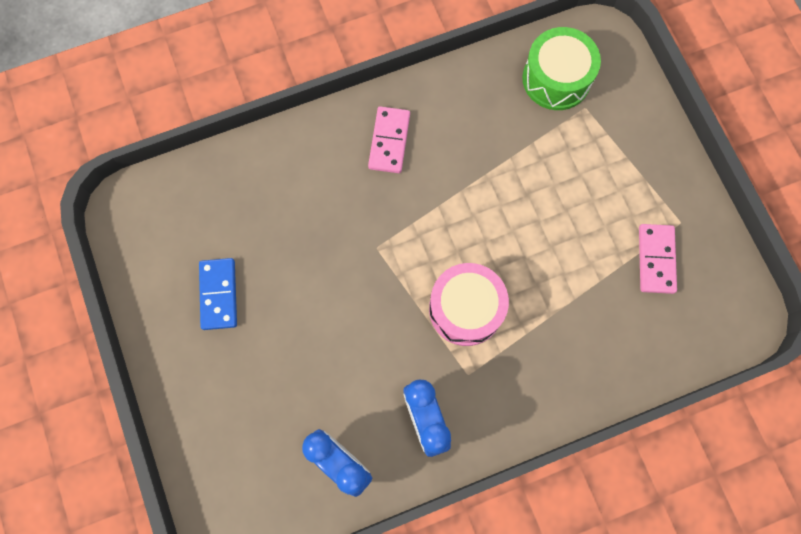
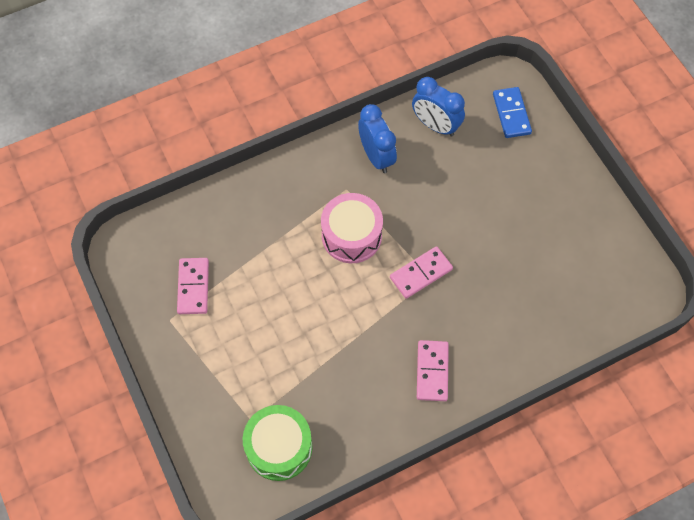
camera: 175 degrees right, 10 degrees down
blue domino [199,258,237,330] -> blue domino moved to [493,87,532,138]
none -> pink domino [390,246,453,299]

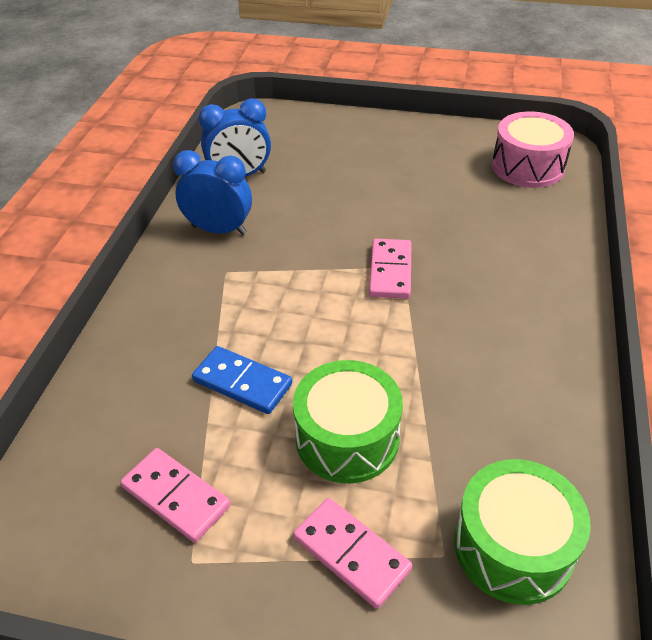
camera: 50 degrees left, 20 degrees down
pink drum [321,193,383,263] -> pink drum moved to [492,111,574,188]
pink domino [417,340,449,401] -> pink domino moved to [293,498,412,609]
blue domino [493,87,532,138] -> blue domino moved to [192,346,292,414]
none -> green drum [293,360,403,483]

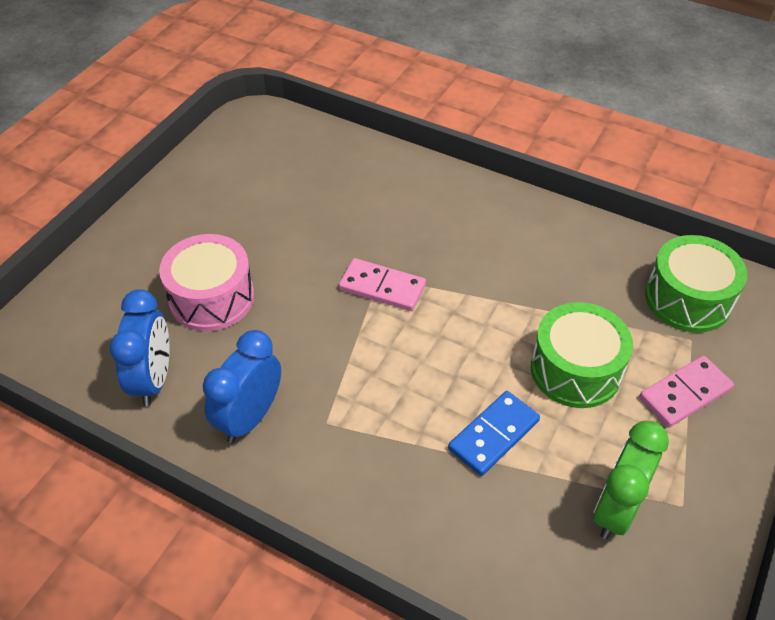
camera: 75 degrees left, 5 degrees up
pink domino [120,448,231,543] -> green clock [593,421,669,539]
pink drum [492,111,574,188] -> pink drum moved to [159,234,254,331]

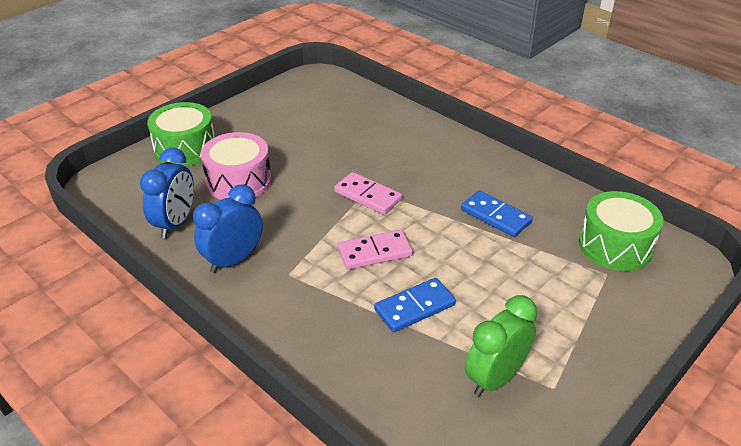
camera: 15 degrees right, 10 degrees down
green drum [531,302,633,408] -> green drum moved to [147,102,215,166]
pink domino [639,356,734,428] -> pink domino moved to [338,230,413,269]
none -> blue domino [461,190,533,237]

